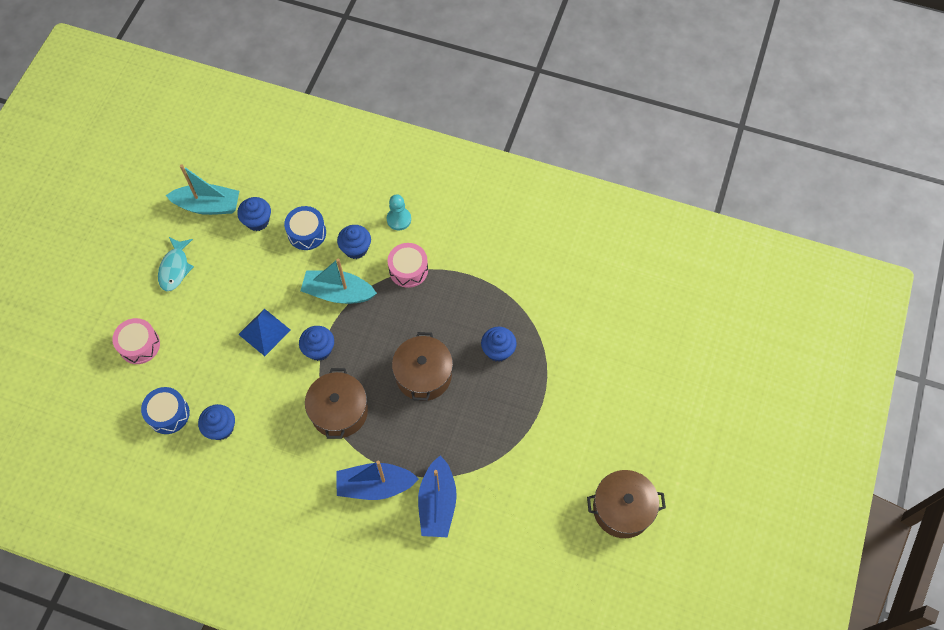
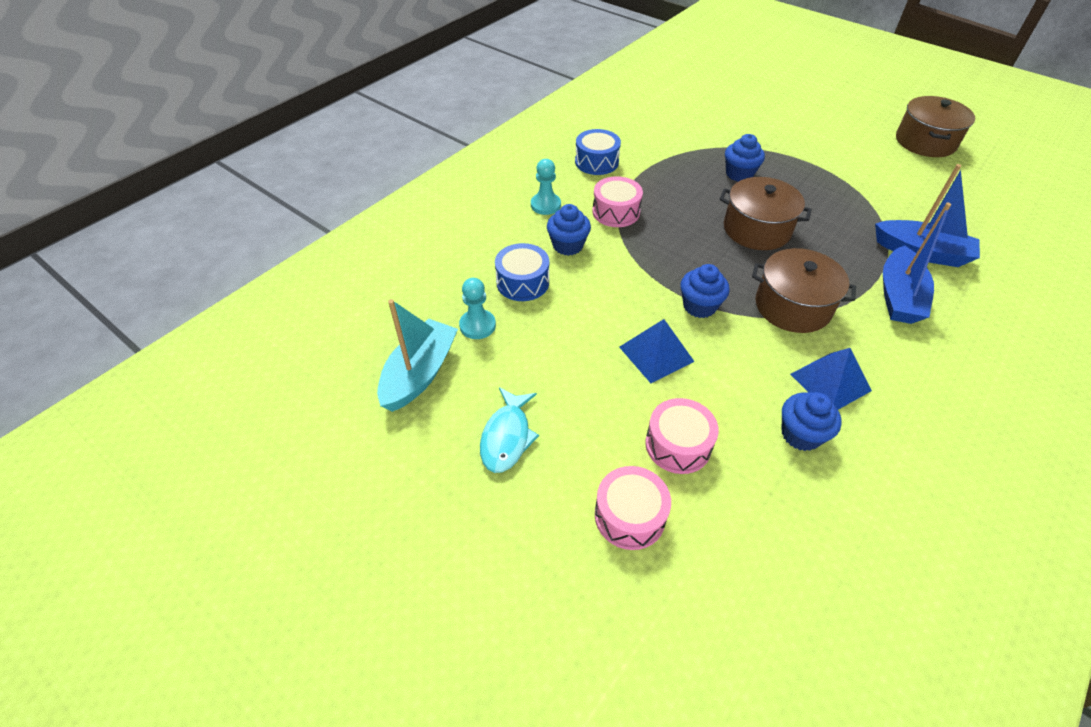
camera: 70 degrees left, 15 degrees down
blue drum [141,387,190,434] -> blue drum moved to [575,129,621,175]
turquoise fish [158,237,194,291] -> turquoise fish turned 75 degrees clockwise [480,387,539,473]
blue cupcake [237,197,271,231] -> turquoise pawn [459,278,496,339]
turquoise boat [301,258,377,304] -> none
none -> pink drum [645,398,719,474]
none -> blue pyramid [790,348,872,410]

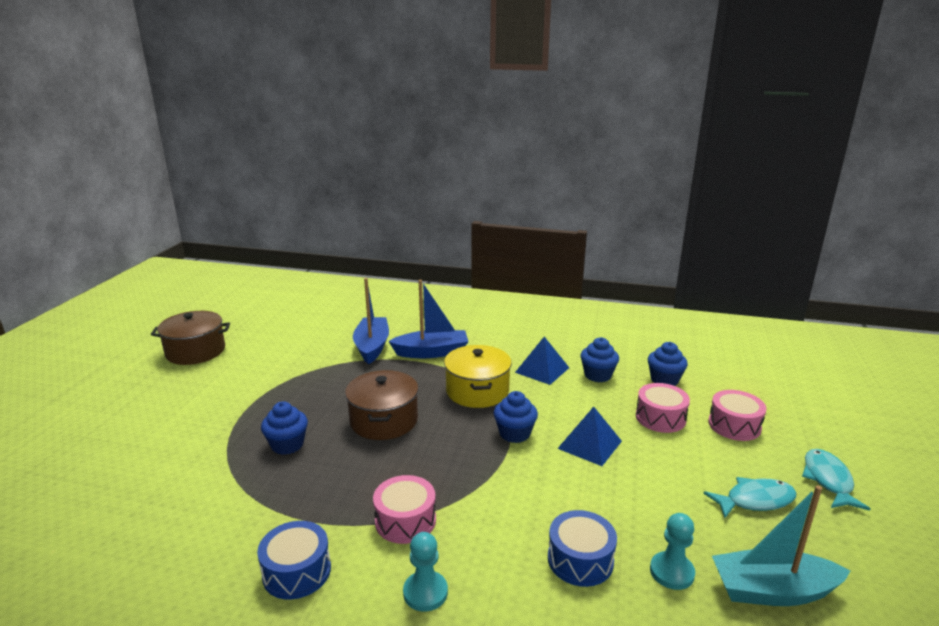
camera: 115 degrees left, 25 degrees down
blue cupcake [547,204,591,256] -> blue cupcake moved to [648,342,688,386]
brown pot [752,248,856,333] -> yellow pot [444,345,512,408]
none -> turquoise fish [802,449,870,511]

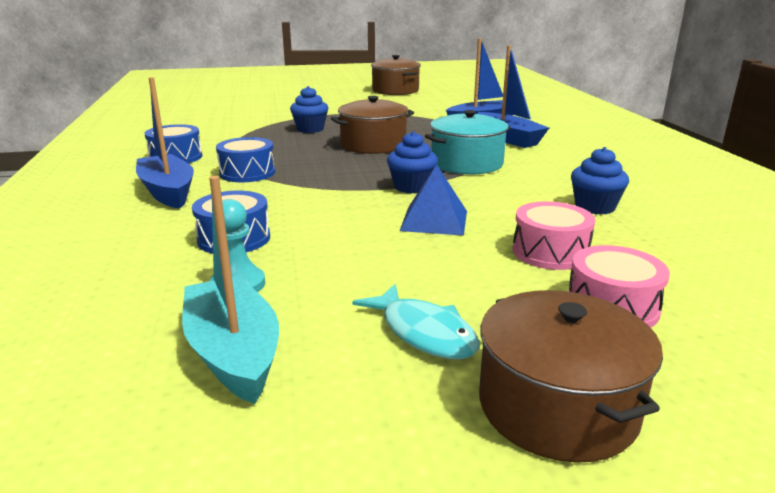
camera: 65 degrees right, 0 degrees up
pink drum [373,475,436,544] -> blue drum [216,137,275,182]
turquoise pawn [403,532,448,612] -> blue boat [136,77,194,209]
yellow pot [444,345,512,408] -> turquoise pot [425,110,511,175]
blue pyramid [515,337,569,385] -> none
blue cupcake [648,342,688,386] -> none
turquoise fish [802,449,870,511] -> brown pot [479,290,663,463]

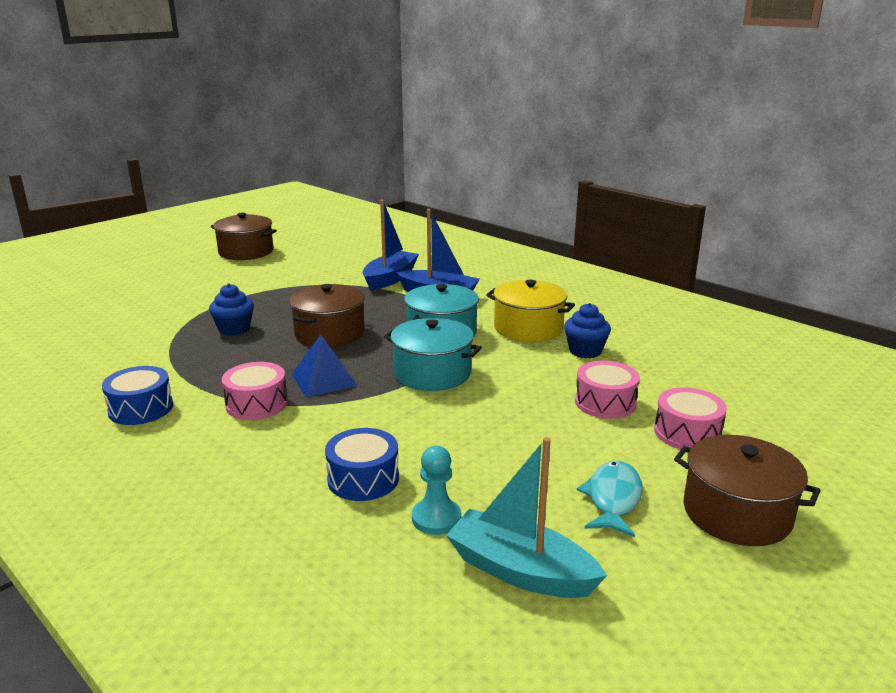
camera: 35 degrees left, 0 degrees up
blue boat [136,77,194,209] -> none
blue drum [216,137,275,182] -> pink drum [222,362,288,420]
turquoise fish [352,284,480,359] -> turquoise fish turned 90 degrees counterclockwise [577,461,643,538]
blue cupcake [387,131,438,194] -> turquoise pot [384,318,482,391]
blue pyramid [400,164,467,236] -> blue pyramid moved to [292,334,358,397]
none -> yellow pot [486,280,575,342]

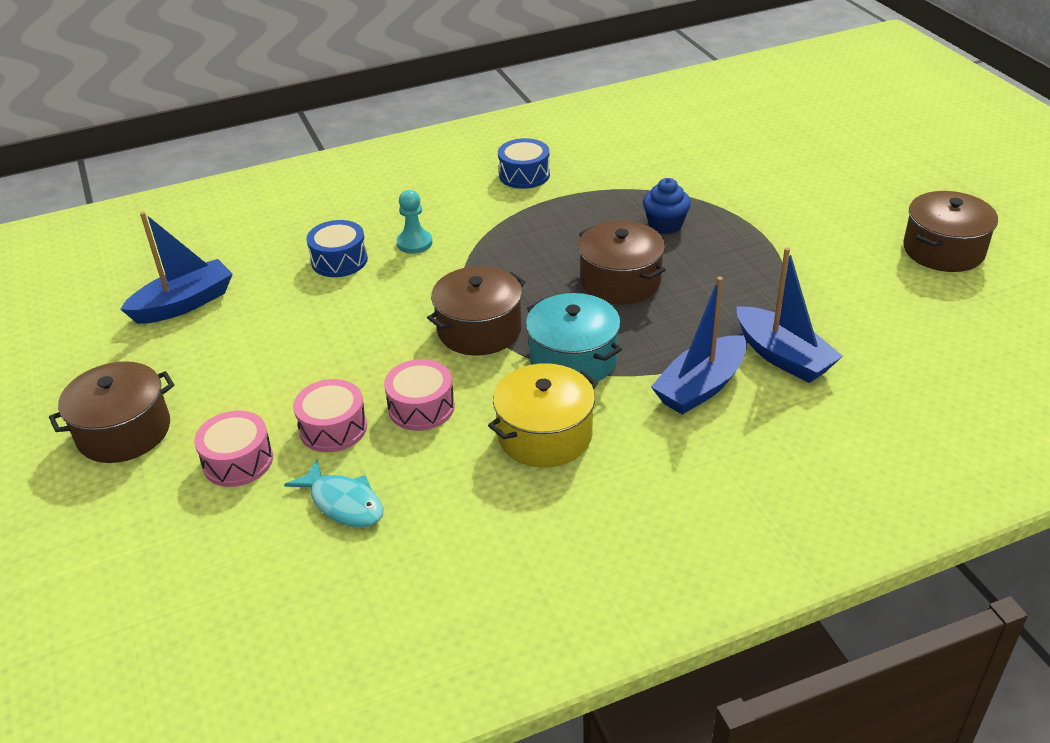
camera: 115 degrees right, 15 degrees up
pink drum [222,362,288,420] -> pink drum moved to [384,359,455,431]
blue pyramid [292,334,358,397] -> none
turquoise pot [384,318,482,391] -> brown pot [427,266,525,356]
turquoise pawn [412,446,461,535] -> turquoise pawn moved to [396,190,432,254]
turquoise boat [446,437,607,598] -> blue boat [120,212,233,324]
blue cupcake [564,303,611,358] -> none
turquoise fish [577,461,643,538] -> turquoise fish moved to [284,459,383,527]

